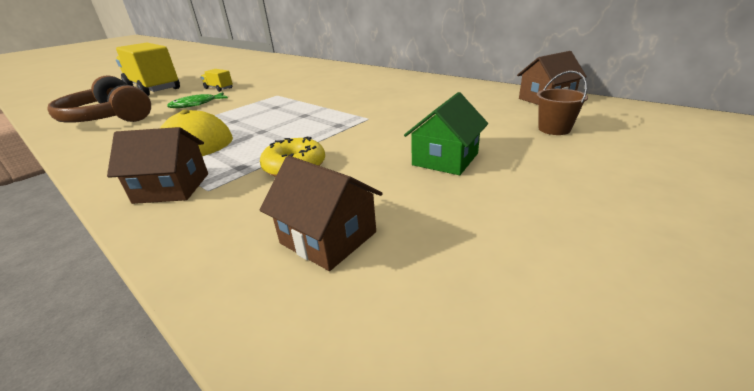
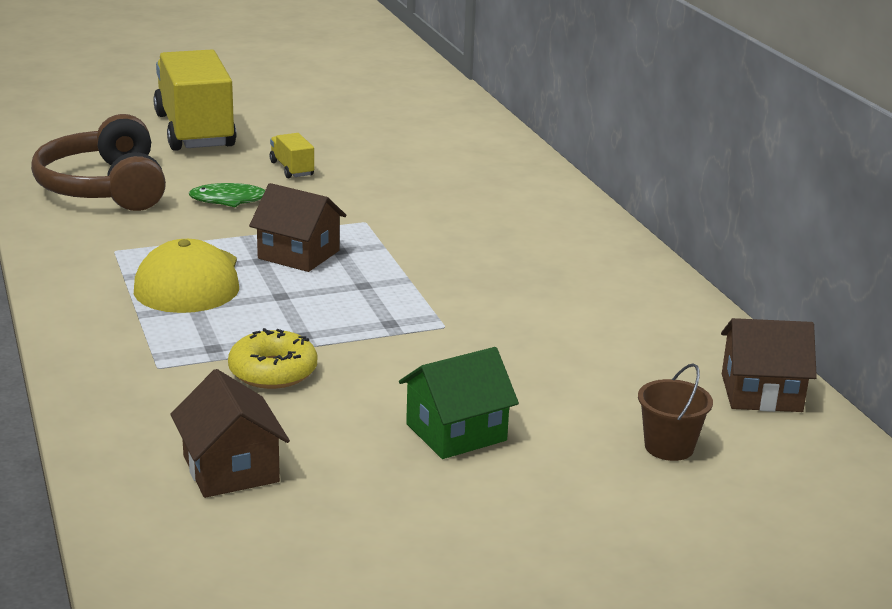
camera: 25 degrees right, 5 degrees down
brown house [107,127,208,204] -> brown house moved to [249,183,346,272]

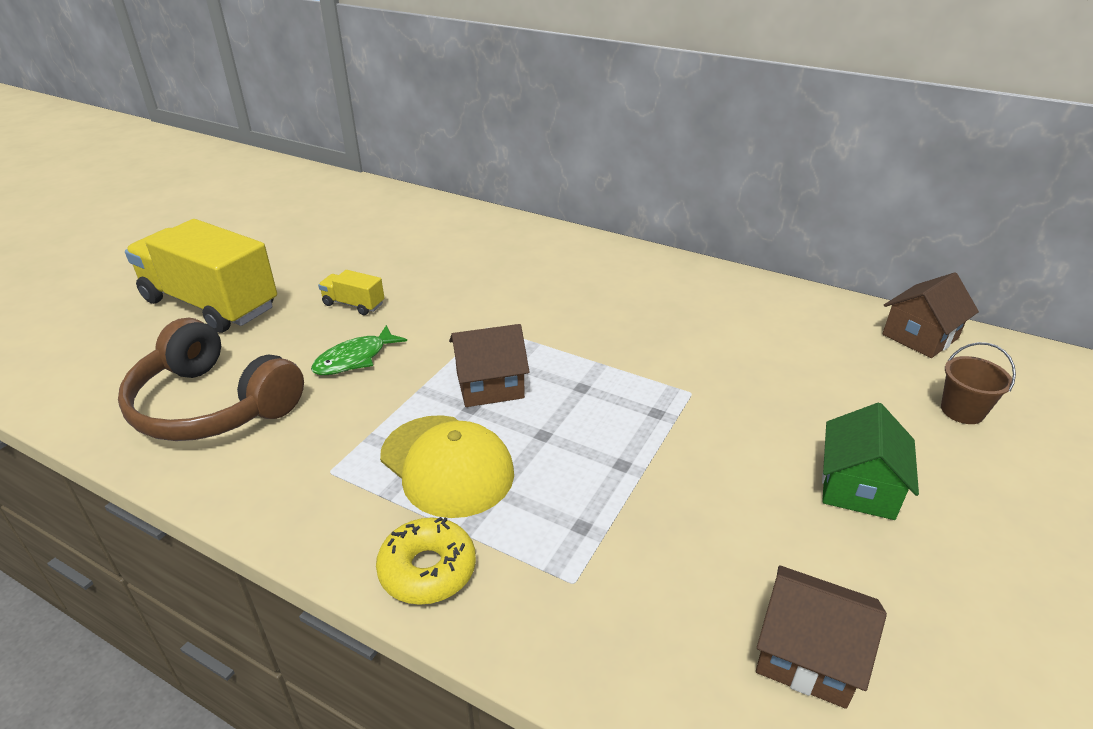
camera: 40 degrees left, 10 degrees up
yellow donut [228,328,317,389] -> yellow donut moved to [376,517,476,605]

